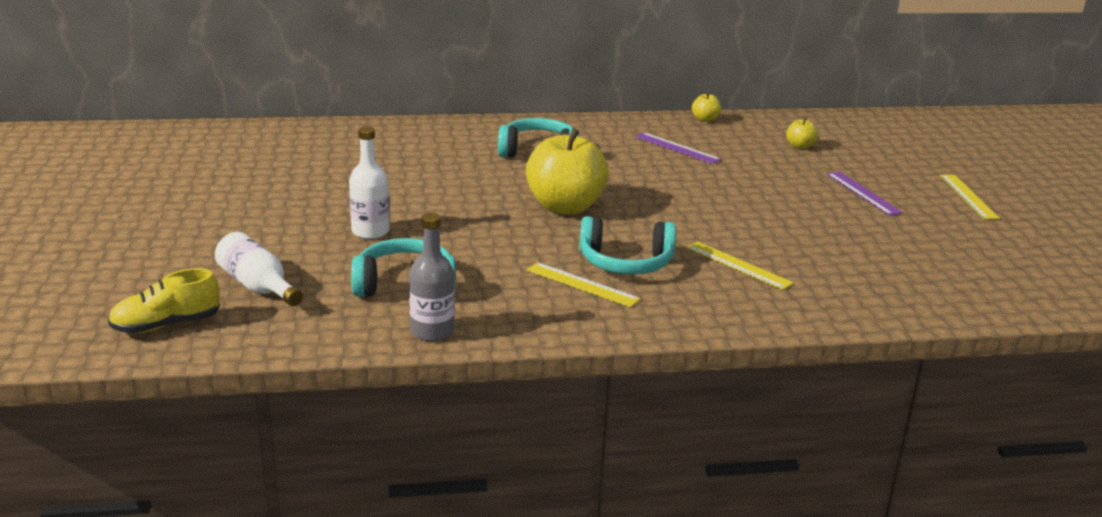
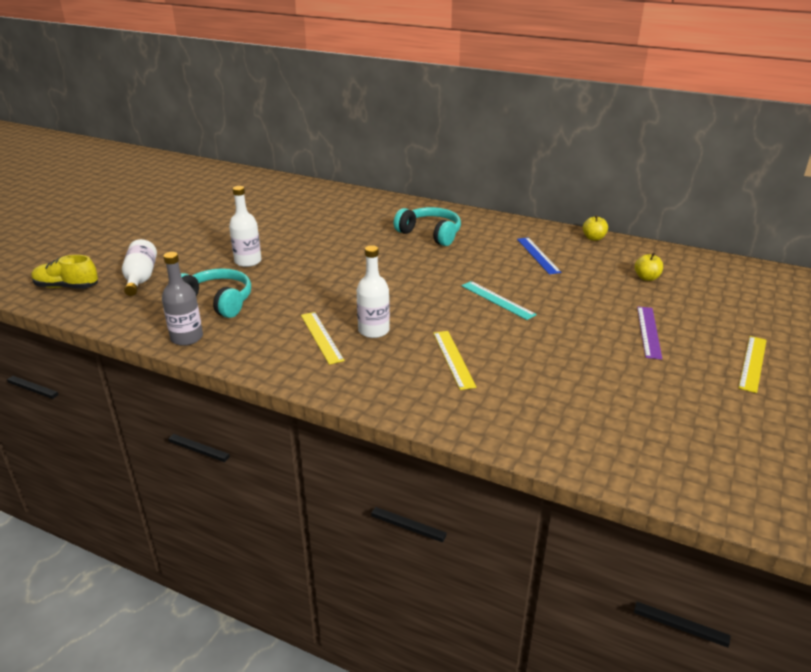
camera: 35 degrees right, 5 degrees up
yellow apple [526,128,609,215] -> none
turquoise headphones [579,216,676,274] -> white bottle [357,245,390,338]
purple ruler [635,132,722,164] -> blue ruler [517,237,561,274]
none -> turquoise ruler [461,281,537,320]

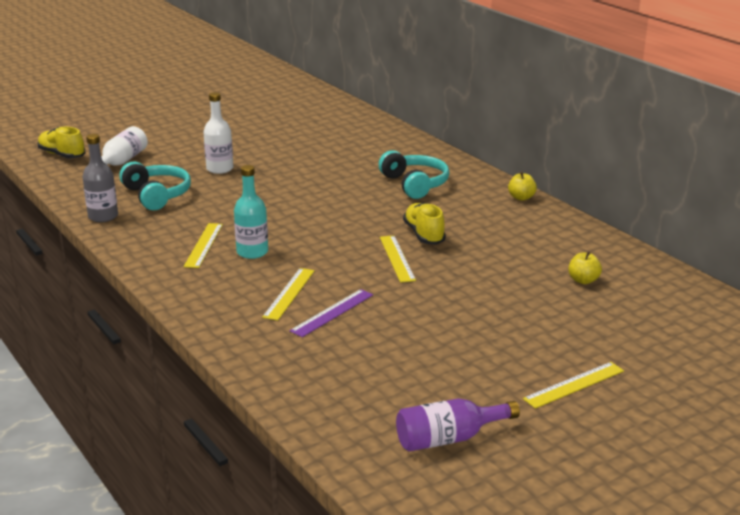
camera: 30 degrees right, 5 degrees down
white bottle [357,245,390,338] -> turquoise bottle [234,165,268,259]
turquoise ruler [461,281,537,320] -> yellow ruler [380,235,416,283]
blue ruler [517,237,561,274] -> none
yellow apple [583,215,608,241] -> yellow apple moved to [508,172,537,201]
purple ruler [637,307,662,360] -> purple ruler moved to [290,289,373,337]
none -> purple bottle [396,398,520,452]
none -> yellow shoe [403,203,446,245]

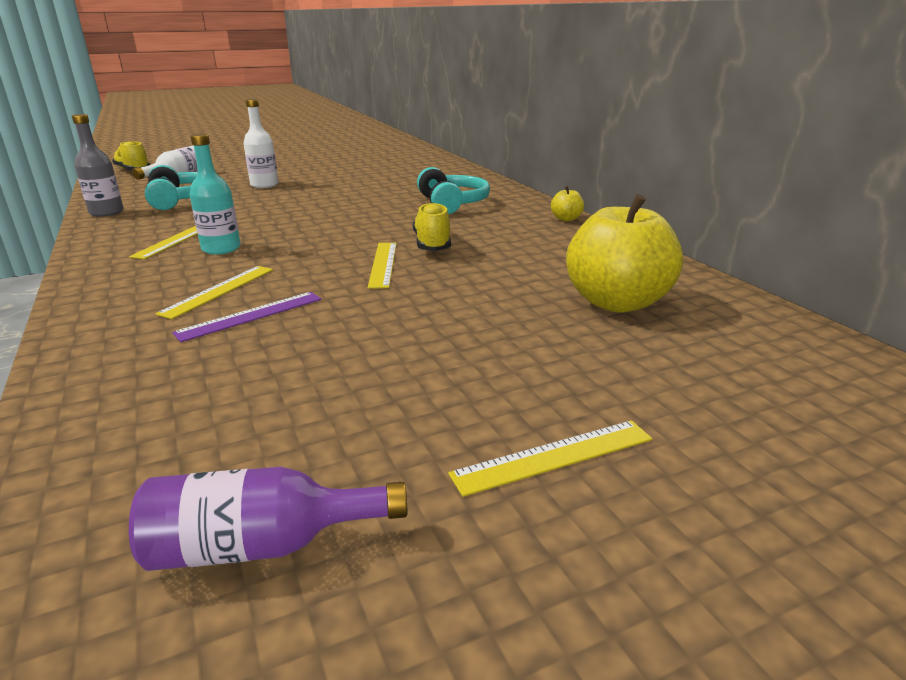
camera: 10 degrees right, 0 degrees up
yellow apple [569,251,602,284] -> yellow apple [566,194,683,313], size x2.34

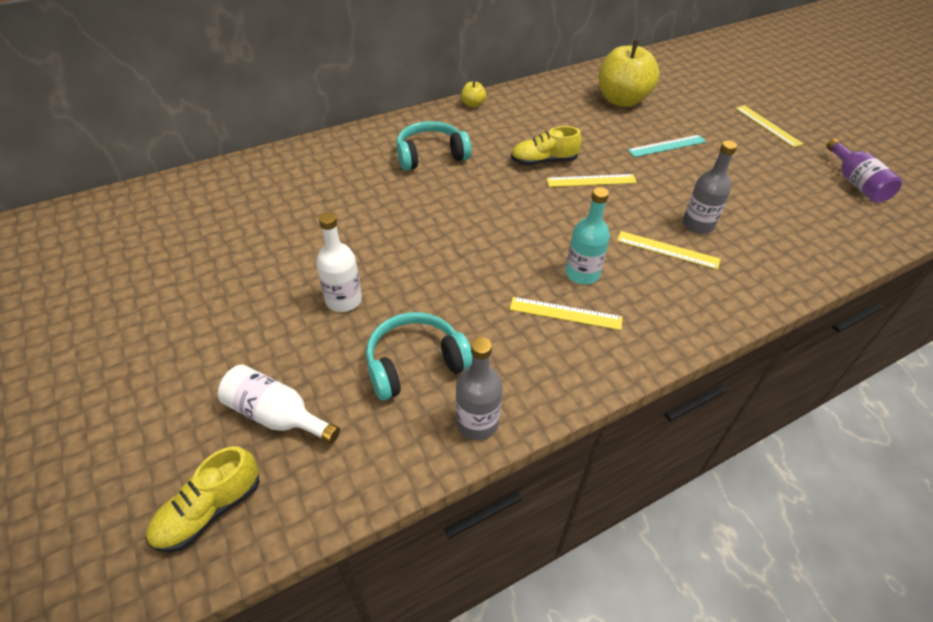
camera: 95 degrees left, 20 degrees up
purple ruler [172,292,322,342] -> grey bottle [683,140,737,234]
none -> turquoise ruler [628,135,706,157]

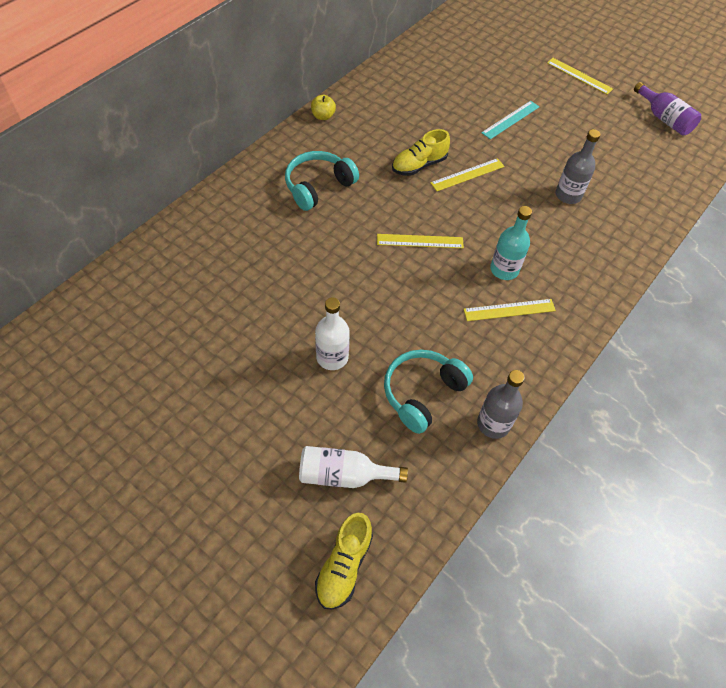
camera: 25 degrees left, 10 degrees up
yellow apple [599,40,660,107] -> none
yellow ruler [617,231,720,270] -> yellow ruler moved to [377,234,464,248]

